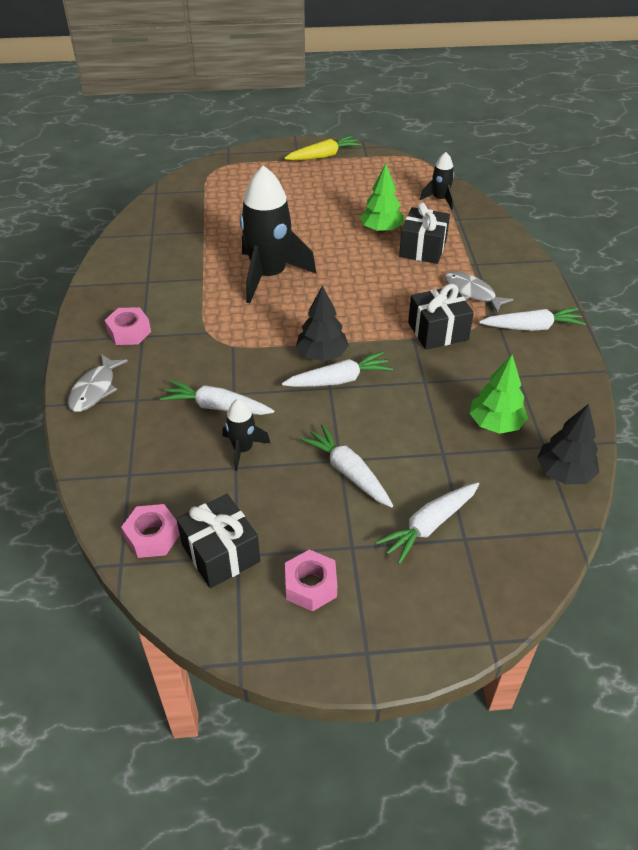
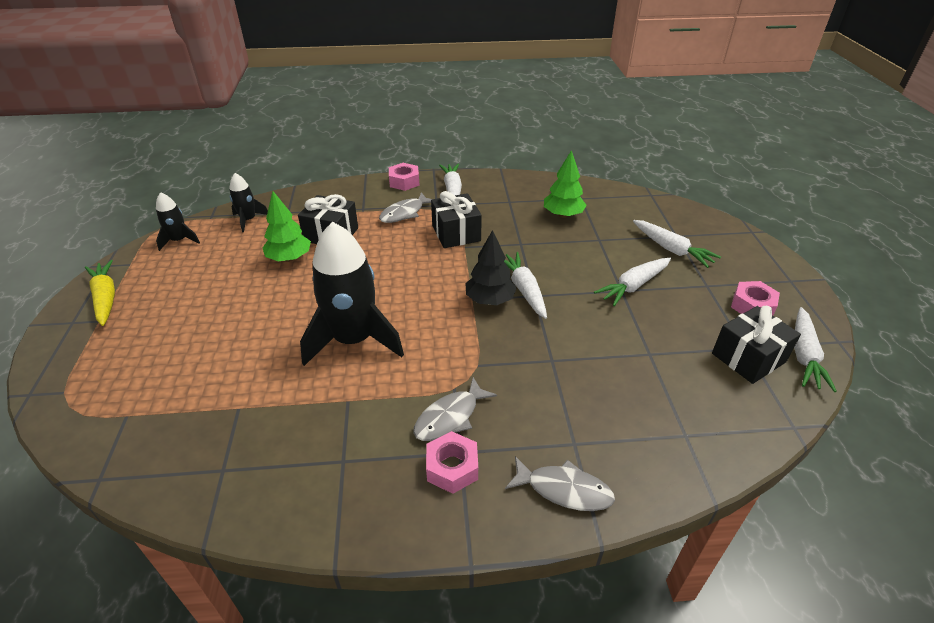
camera: 90 degrees left, 5 degrees down
pink nut [121,504,180,558] -> pink nut moved to [389,163,420,191]
white carrot [160,380,274,415] -> white carrot moved to [794,307,837,392]
black rocket [223,399,270,471] -> black rocket moved to [156,192,200,251]
black tree [537,404,599,485] -> none
none -> grey fish [413,377,497,441]

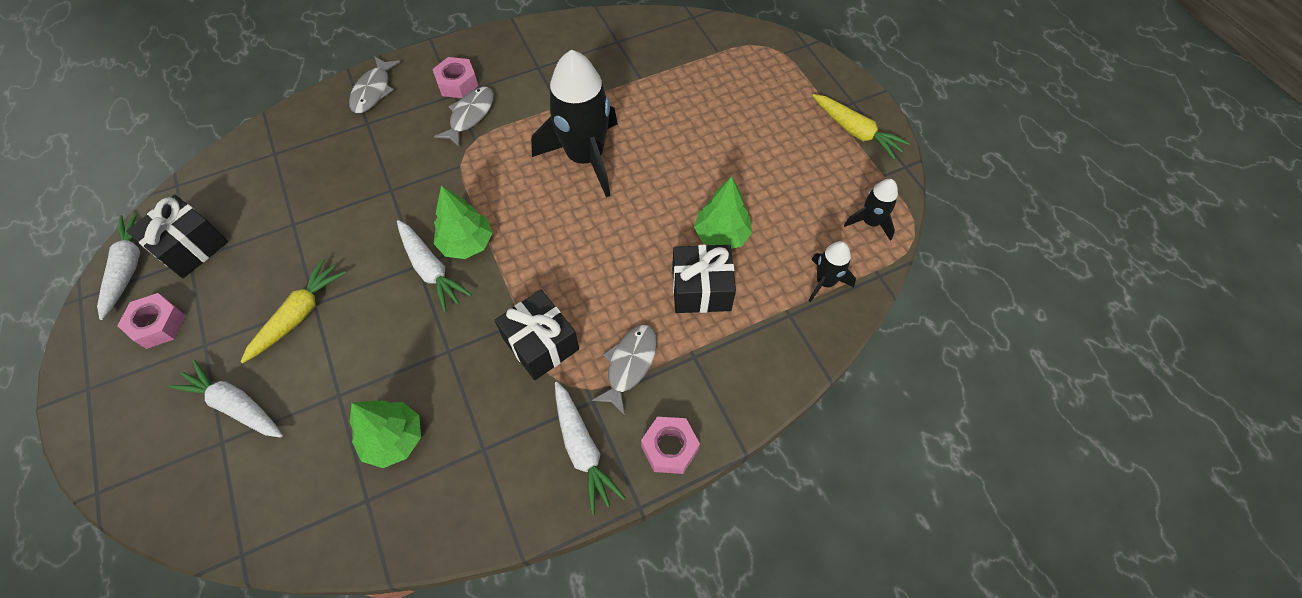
camera: 160 degrees right, 20 degrees up
black tree [465,230,517,305] -> green tree [433,185,493,259]
grey fish [505,456,615,511] -> grey fish turned 75 degrees counterclockwise [349,57,401,113]
white carrot [594,258,671,306] -> yellow carrot [240,259,346,363]

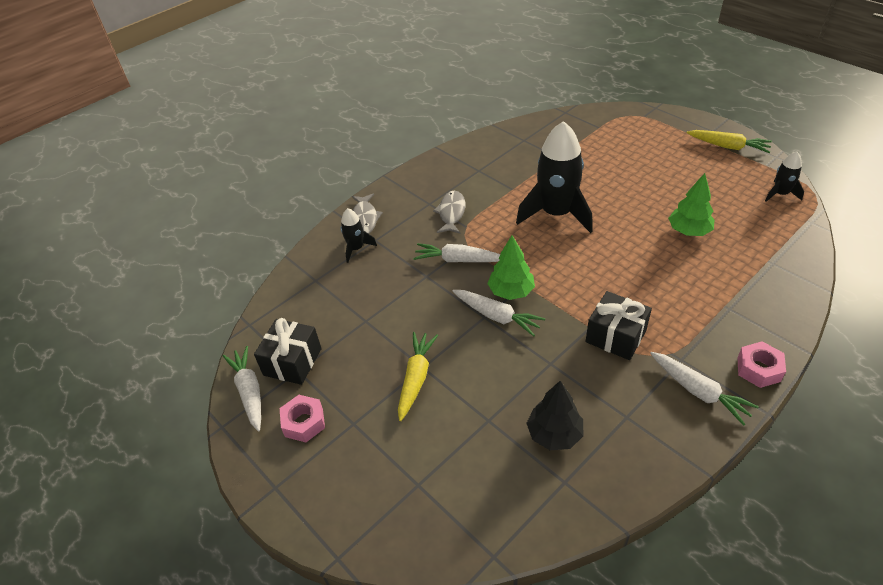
camera: 15 degrees left, 15 degrees down
white carrot [169,359,283,438] -> white carrot moved to [413,243,500,262]
green tree [350,400,421,468] -> black tree [526,381,583,450]
pink nut [432,57,478,98] -> none
grey fish [592,325,657,415] -> none
black gift [672,245,736,313] -> none
black rocket [809,241,856,302] -> black rocket moved to [341,208,377,263]

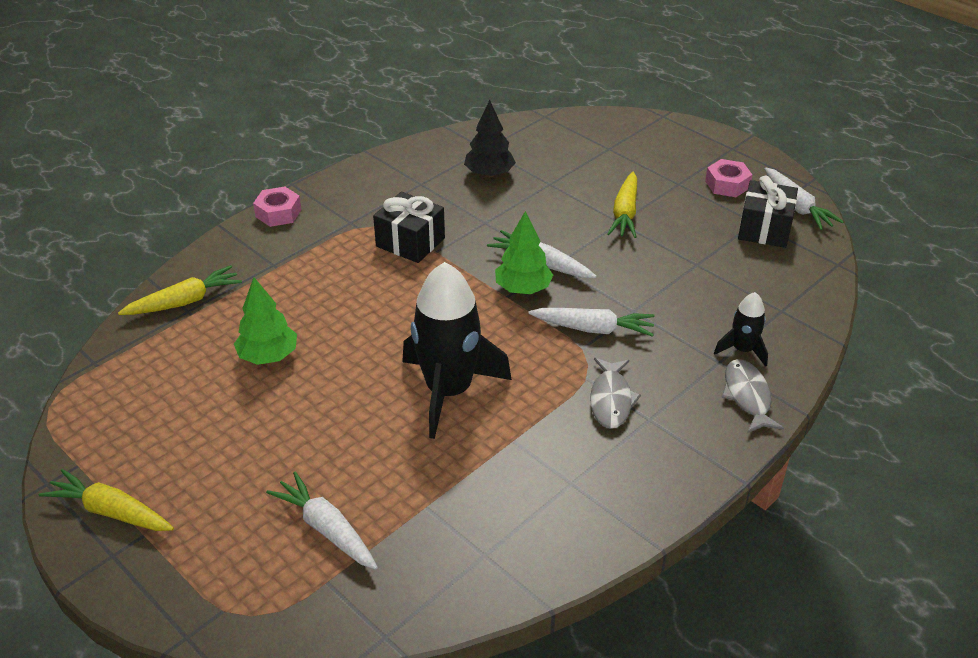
camera: 175 degrees right, 5 degrees down
white carrot [650,352,759,426] -> white carrot moved to [266,471,378,570]
black rocket [765,151,804,202] -> none
none -> yellow carrot [118,265,242,315]

